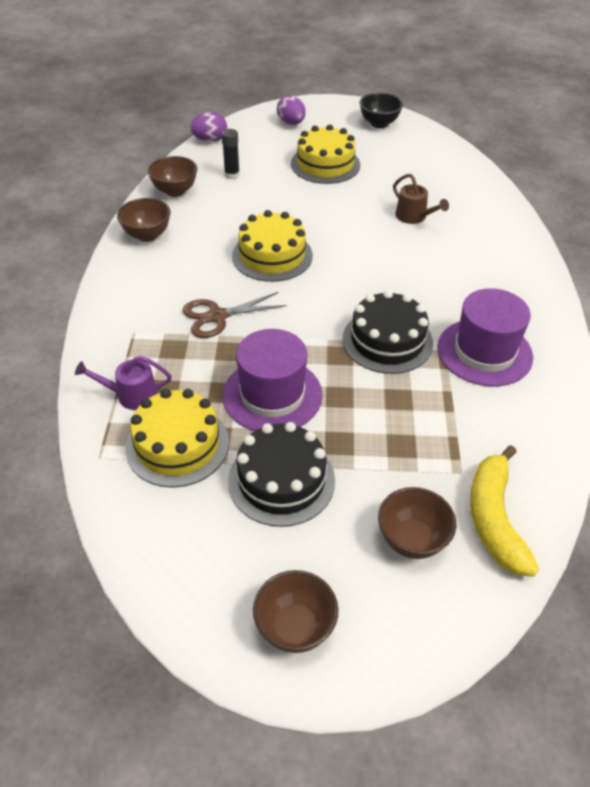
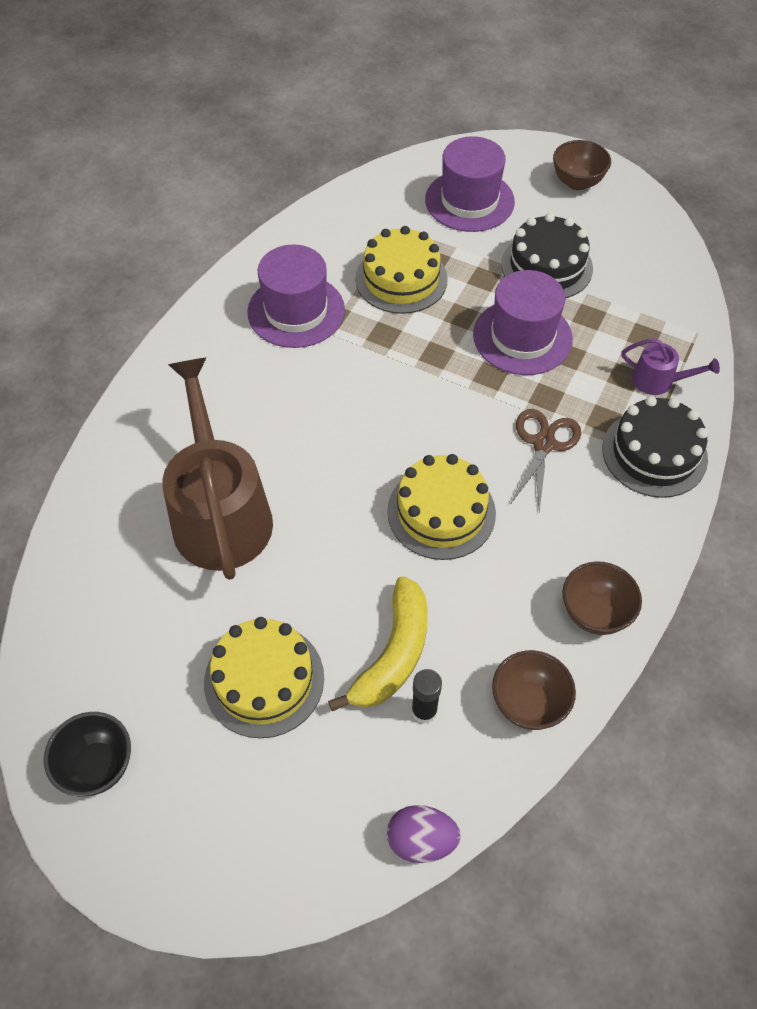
camera: 155 degrees left, 10 degrees up
yellow cake [125,389,229,487] -> yellow cake moved to [355,226,448,314]
brown scissors [182,292,287,338] -> brown scissors turned 75 degrees counterclockwise [511,409,581,512]
purple egg [277,95,306,125] -> none
black cake [343,290,433,374] -> black cake moved to [602,396,708,498]
brown bowl [378,487,456,559] -> purple hat [425,136,515,232]
brown watering can [393,174,449,224] -> brown watering can [162,357,273,580], size x2.26
yellow banana [470,445,539,577] -> yellow banana moved to [328,576,428,711]

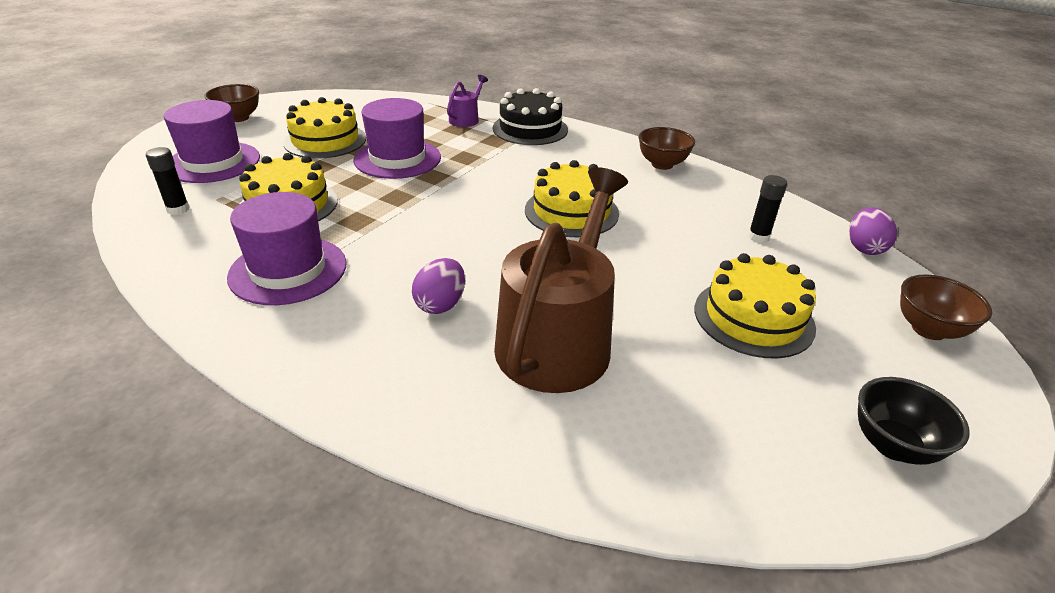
camera: 85 degrees left, 20 degrees down
brown watering can [162,357,273,580] -> brown watering can turned 120 degrees clockwise [494,167,628,393]
yellow banana [328,576,428,711] -> none
brown bowl [492,650,576,730] -> brown bowl moved to [900,274,992,340]
black cake [501,213,593,298] -> yellow cake [283,97,366,159]
brown scissors [511,409,581,512] -> none
none -> black glue stick [146,147,190,215]
none -> purple egg [412,258,465,314]

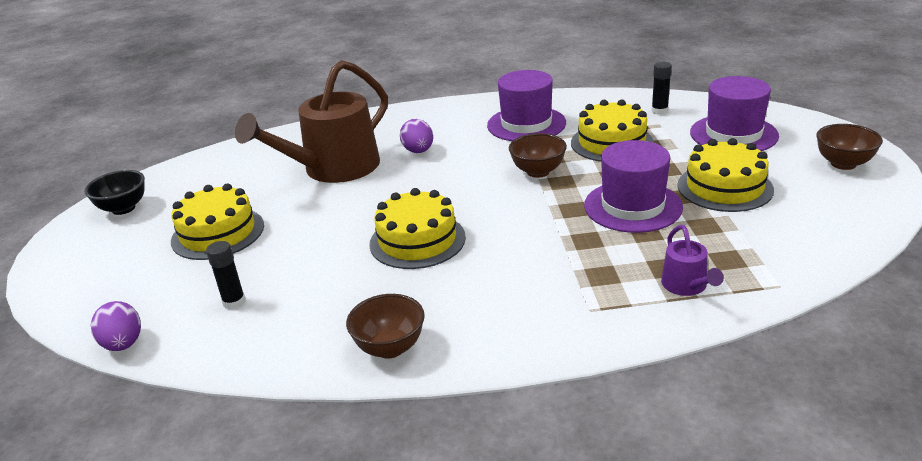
camera: 145 degrees right, 5 degrees down
black cake [493,88,568,145] -> none
brown watering can [494,167,628,393] -> brown watering can turned 60 degrees clockwise [235,60,388,183]
brown bowl [900,274,992,340] -> brown bowl moved to [509,133,567,178]

